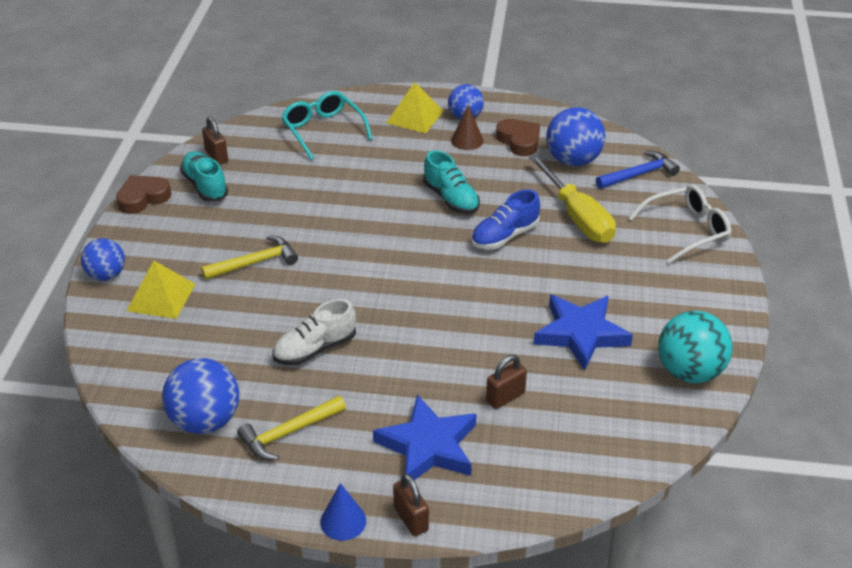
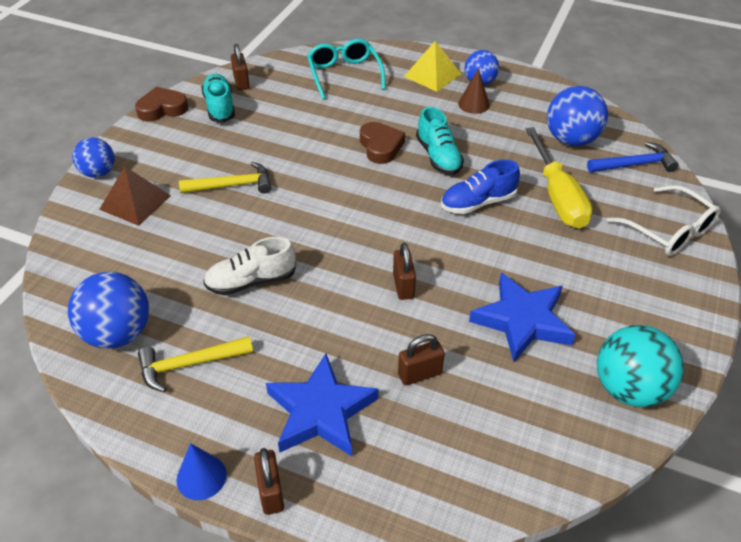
camera: 15 degrees right, 5 degrees up
yellow pyramid [126,261,195,319] -> brown pyramid [99,166,171,226]
brown heart [496,119,540,156] -> brown heart moved to [360,122,405,164]
white glasses [629,185,731,264] -> white glasses turned 60 degrees clockwise [607,185,721,256]
none -> brown padlock [393,243,416,300]

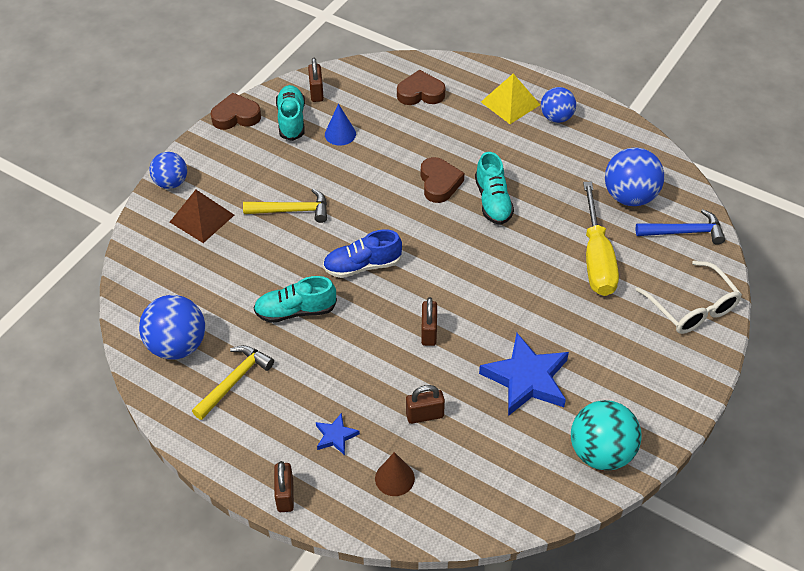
camera: 10 degrees right, 5 degrees up
yellow hammer [138,336,253,392] -> yellow hammer turned 135 degrees clockwise [192,345,274,420]
blue cone [176,443,227,500] -> blue cone moved to [325,104,356,146]
white shoe [203,237,296,295] -> turquoise shoe [254,276,337,323]
blue star [266,354,379,456] -> blue star [316,413,360,455], size x0.48
turquoise glasses [307,39,386,99] -> brown heart [397,70,445,105]
blue shoe [441,159,520,214] -> blue shoe moved to [323,229,402,278]
brown cone [458,68,490,114] -> brown cone moved to [375,452,415,496]

